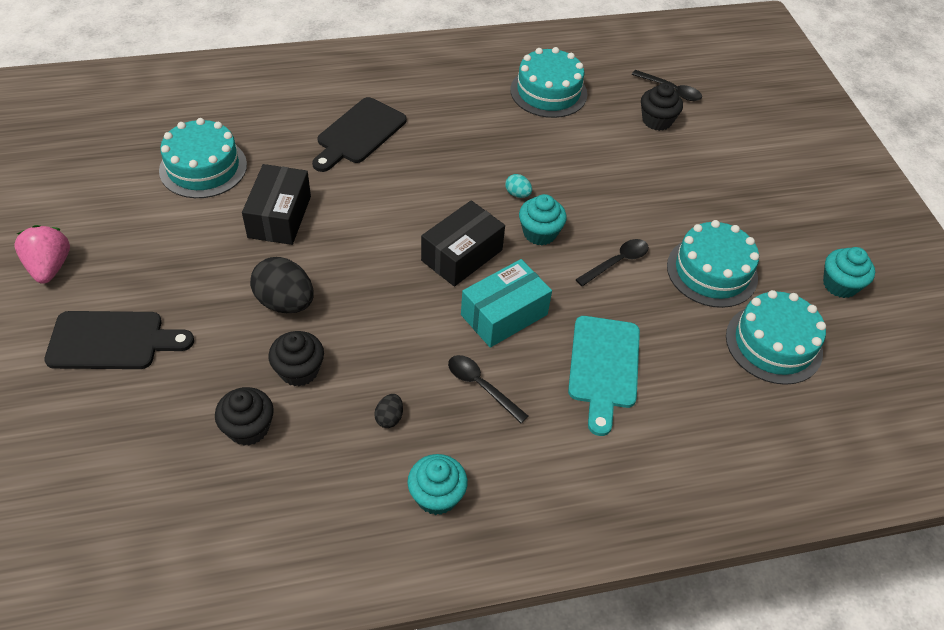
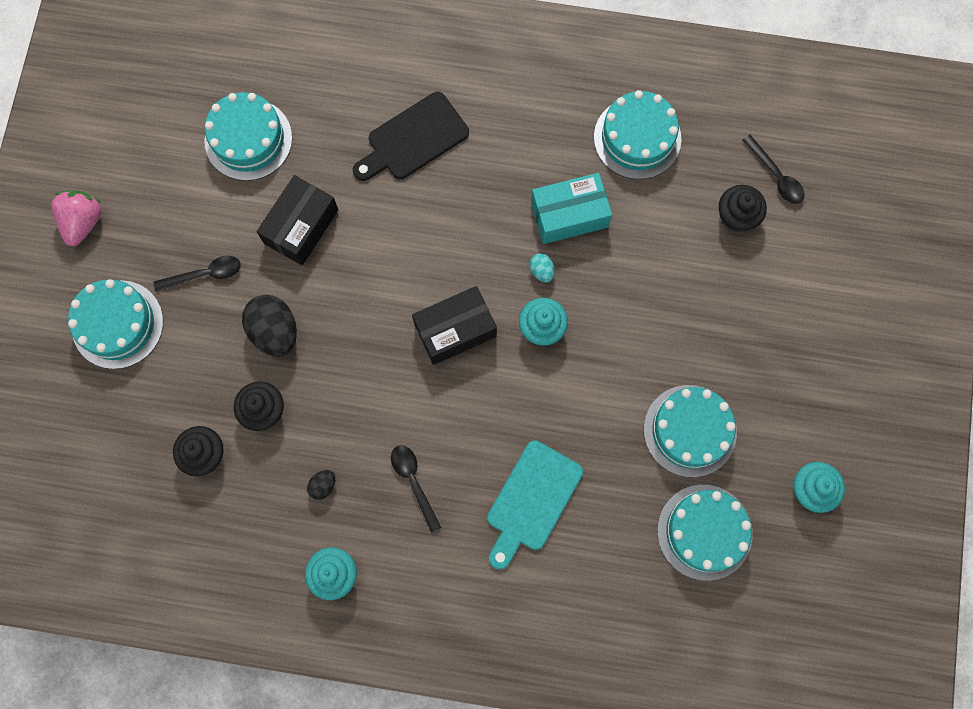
camera: 25 degrees right, 25 degrees up
black cutting board [44,311,194,369] -> turquoise cake [68,279,163,369]
turquoise box [461,259,552,348] -> turquoise box moved to [531,173,612,244]
black spoon [575,239,649,286] -> black spoon moved to [153,256,241,291]

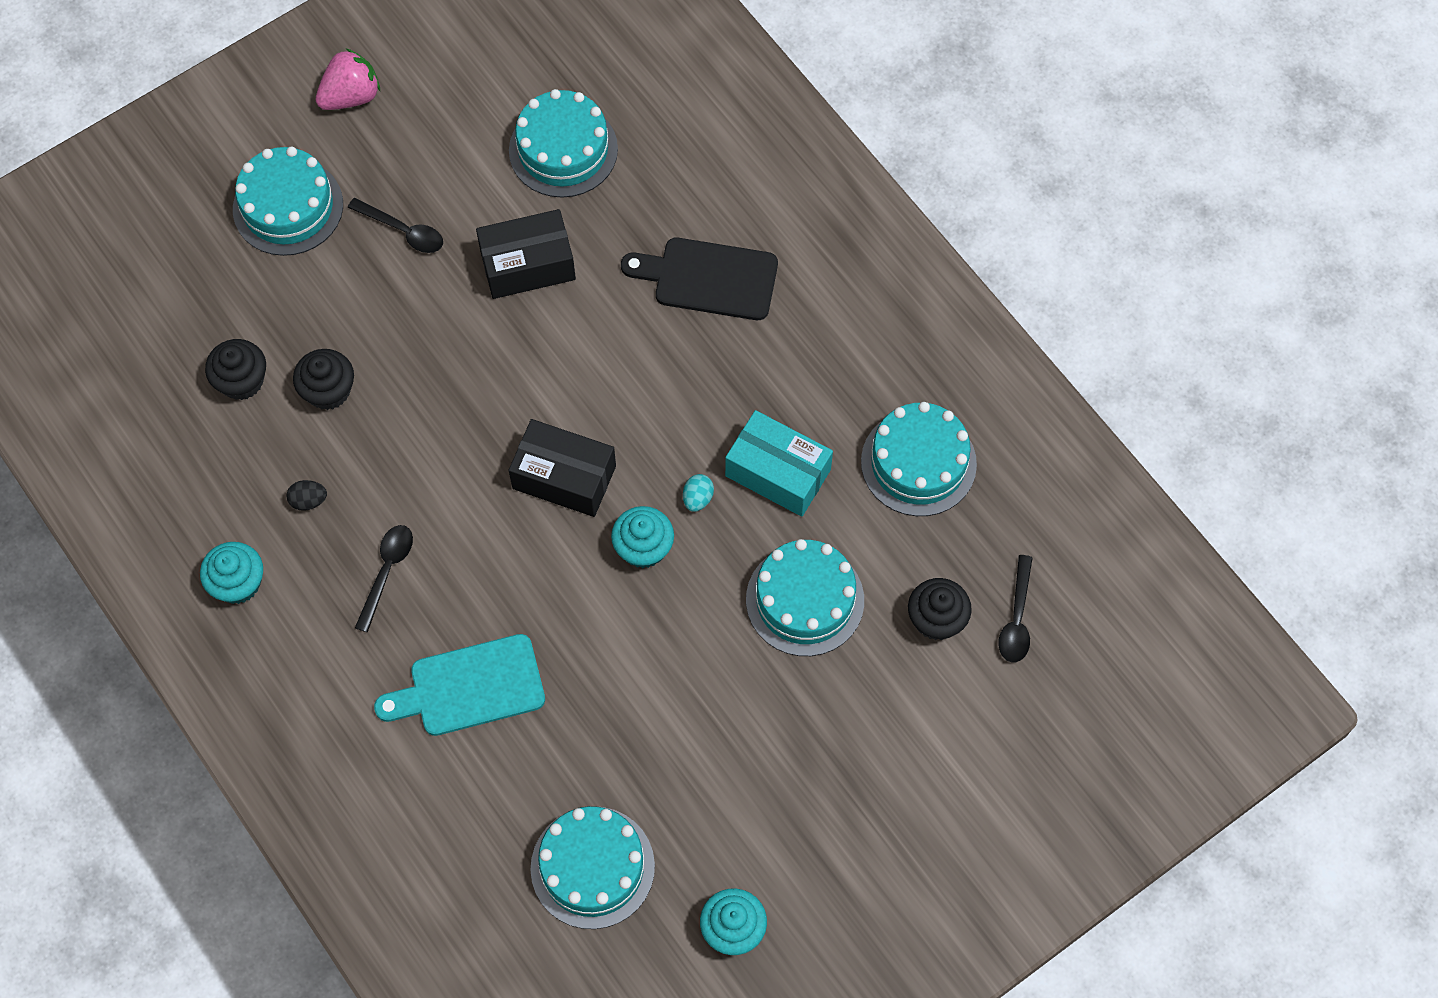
camera: 45 degrees right, 10 degrees down
black egg [242,295,297,357] -> none
turquoise cake [644,385,737,477] -> turquoise cake moved to [746,539,864,656]

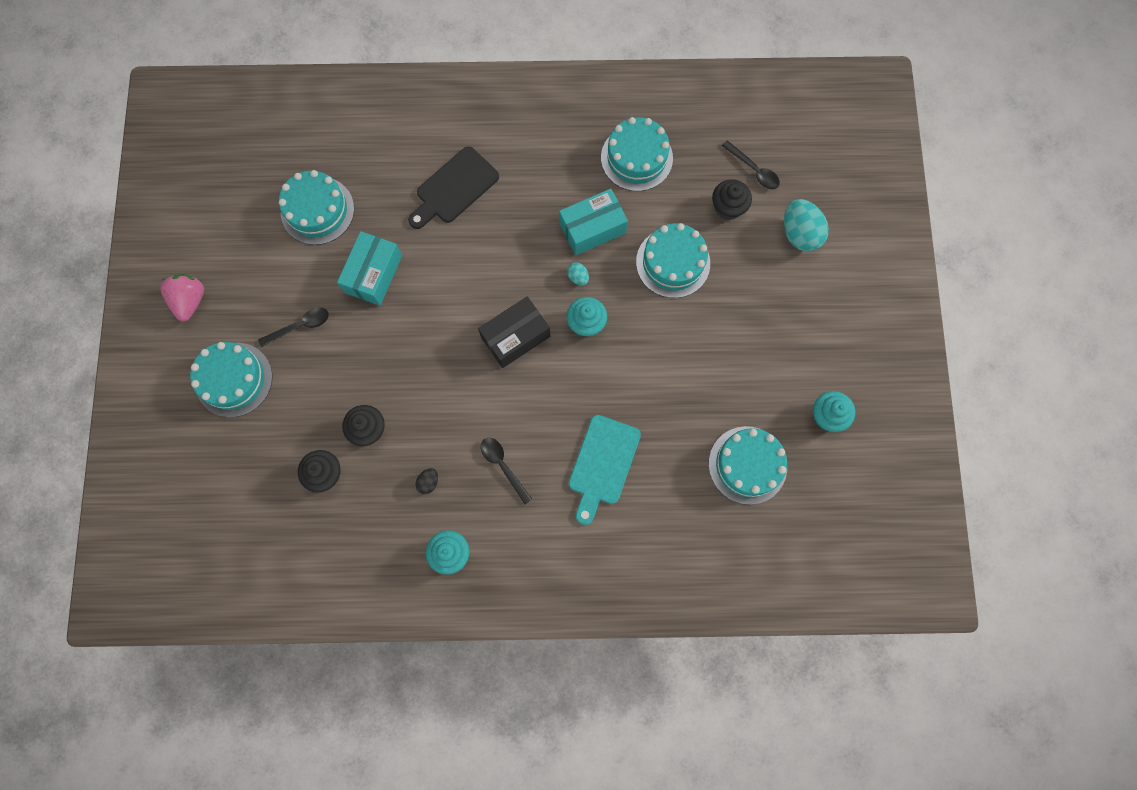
camera: 55 degrees left, 10 degrees up
black box [476,209,576,299] -> turquoise box [337,231,402,306]
none -> turquoise egg [784,199,829,252]

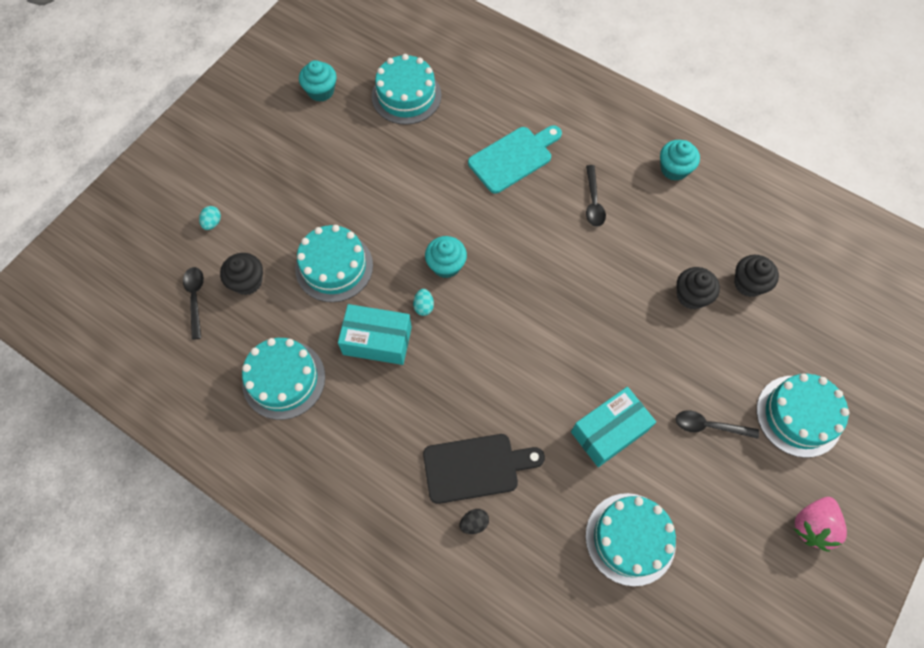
camera: 145 degrees left, 10 degrees down
black egg [416,468,438,494] -> black egg moved to [459,509,489,534]
black box [478,296,550,368] -> none
turquoise egg [784,199,829,252] -> turquoise egg [199,206,221,230], size x0.48

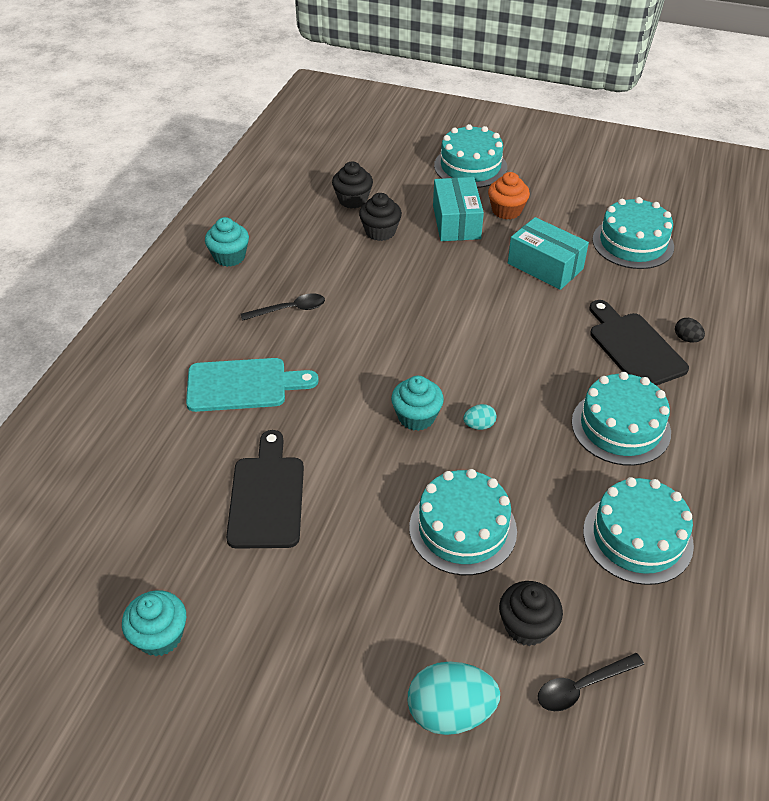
camera: 105 degrees left, 20 degrees down
turquoise egg [199,206,221,230] -> turquoise egg [407,661,500,735], size x2.09
turquoise box [338,304,412,365] -> turquoise box moved to [433,177,484,241]
turquoise cake [372,54,442,125] -> turquoise cake moved to [572,372,671,466]
turquoise cutting board [468,125,562,194] -> turquoise cutting board turned 135 degrees clockwise [186,358,319,412]
black spoon [676,410,759,439] -> orange cupcake [488,172,530,219]
pink strawberry [794,497,847,552] -> none
none -> black cutting board [226,430,304,549]

